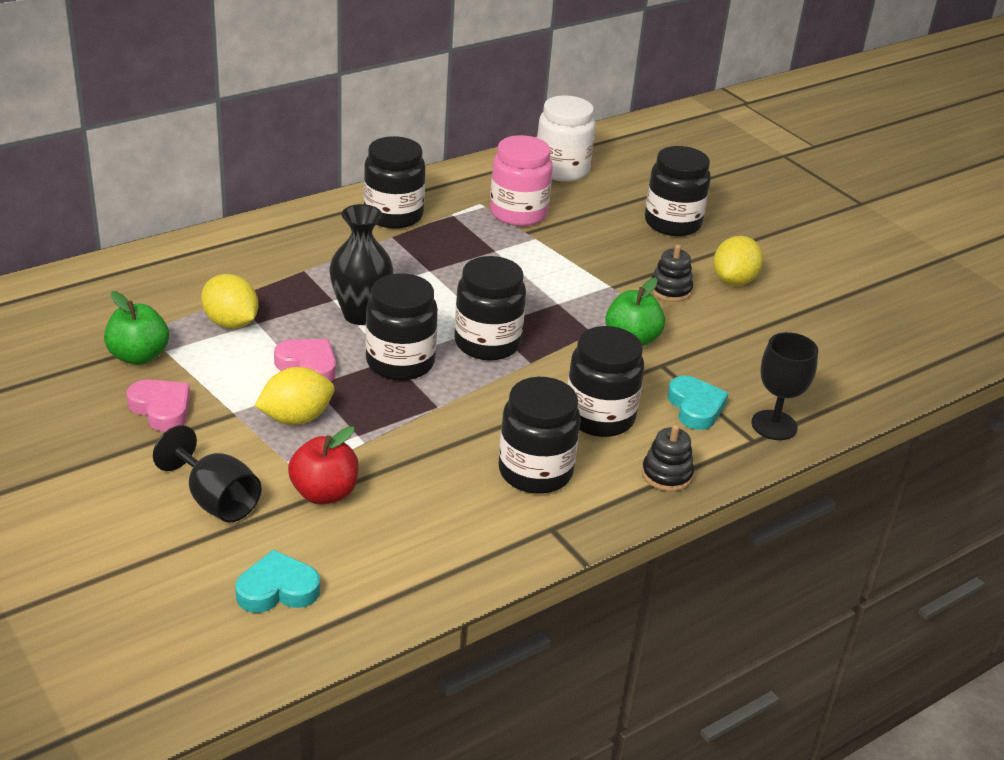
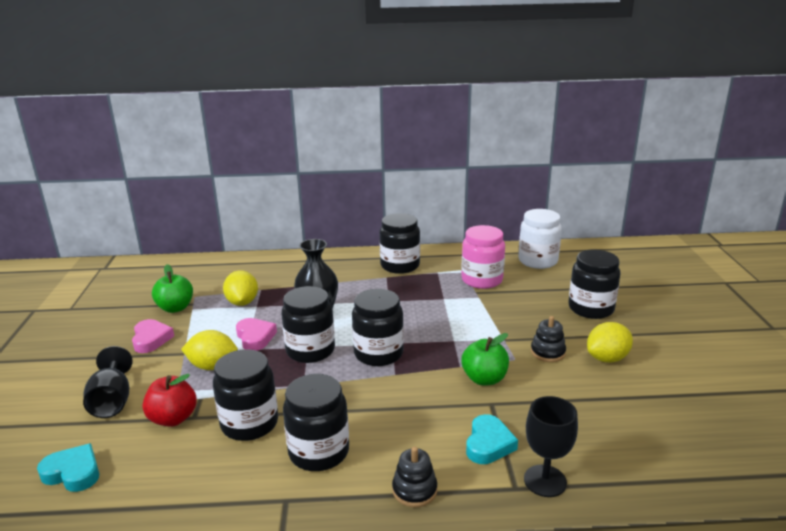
camera: 35 degrees right, 10 degrees down
black jar [568,326,644,437] -> black jar moved to [213,349,278,441]

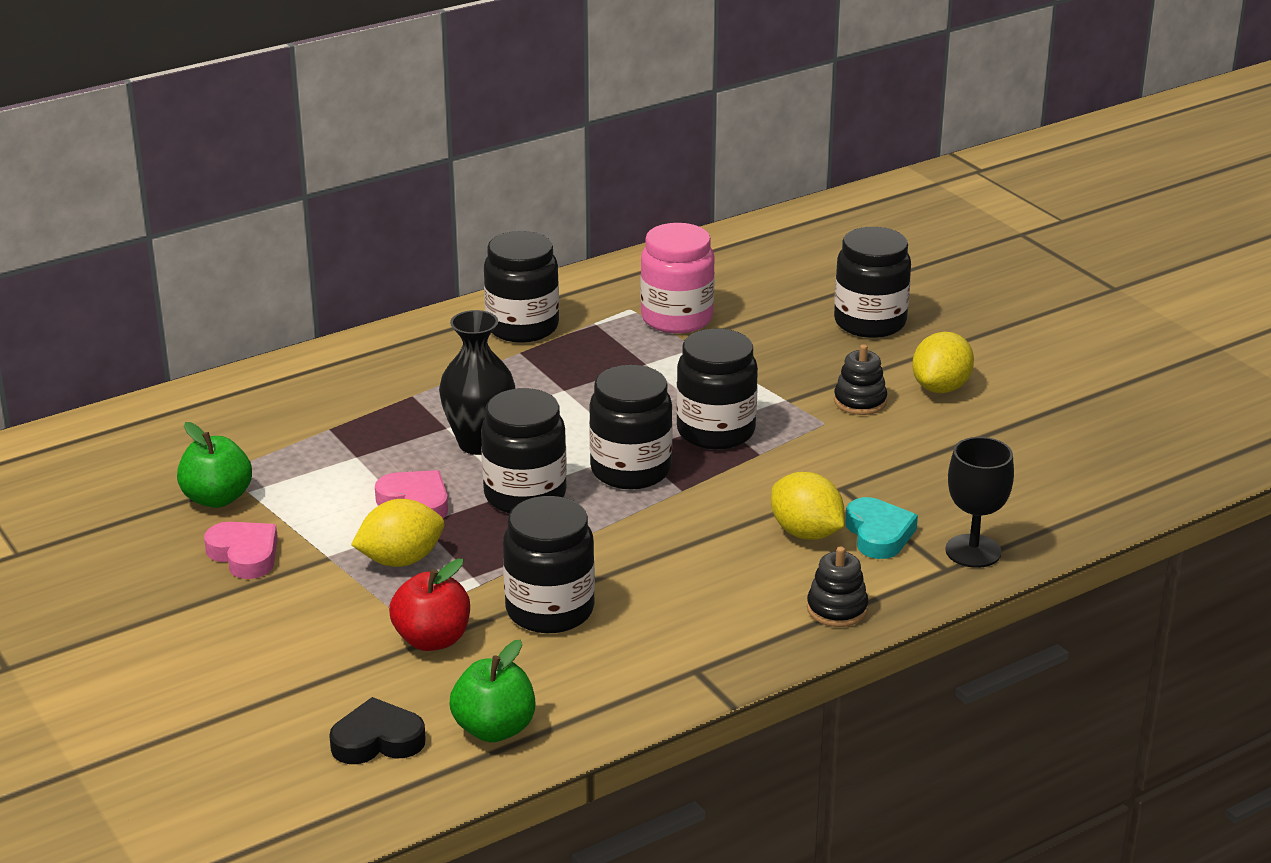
camera: 30 degrees left, 5 degrees up
turquoise heart [37,443,99,492] -> black heart [329,697,426,764]
black goblet [83,346,133,418] -> none
yellow lemon [223,270,258,306] -> yellow lemon moved to [771,472,844,540]
black jar [283,374,349,471] -> black jar moved to [676,329,758,450]
green apple [461,333,509,385] -> green apple moved to [450,640,535,742]
white jar [518,209,562,269] -> none

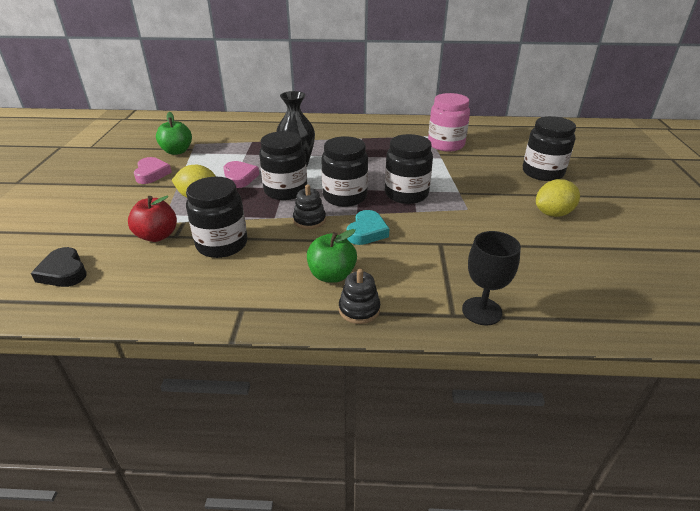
camera: 35 degrees right, 5 degrees up
black heart [329,697,426,764] -> black heart turned 150 degrees counterclockwise [31,247,87,287]
green apple [450,640,535,742] -> green apple moved to [307,229,357,283]
black jar [484,231,559,343] -> none
yellow lemon [771,472,844,540] -> none
black stacking toy [834,344,887,415] -> black stacking toy moved to [293,184,326,229]
turquoise heart [845,497,918,559] -> turquoise heart moved to [347,210,389,245]

